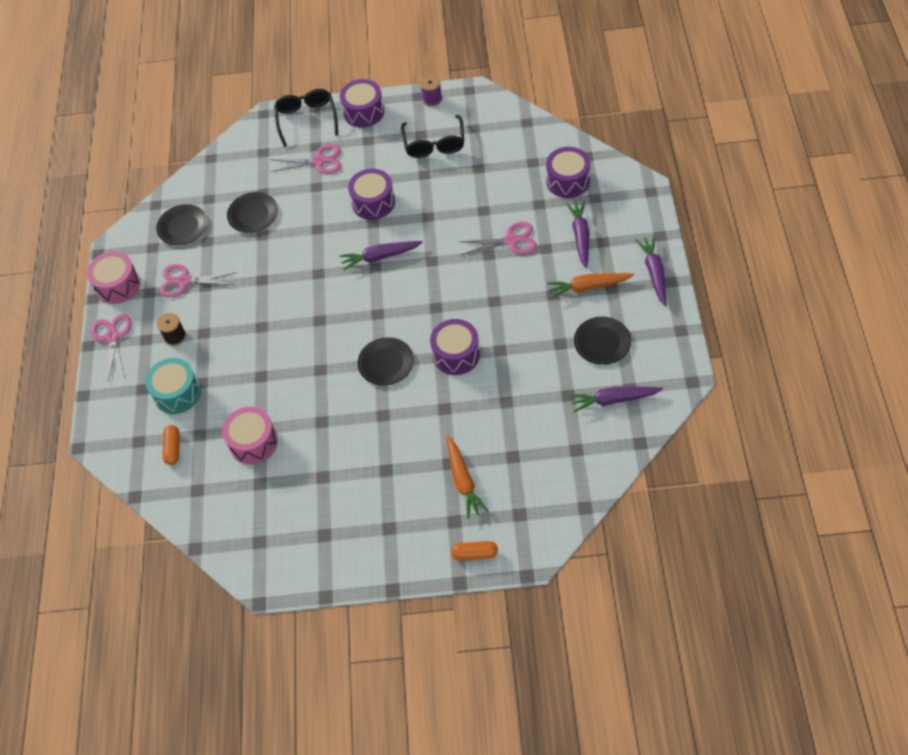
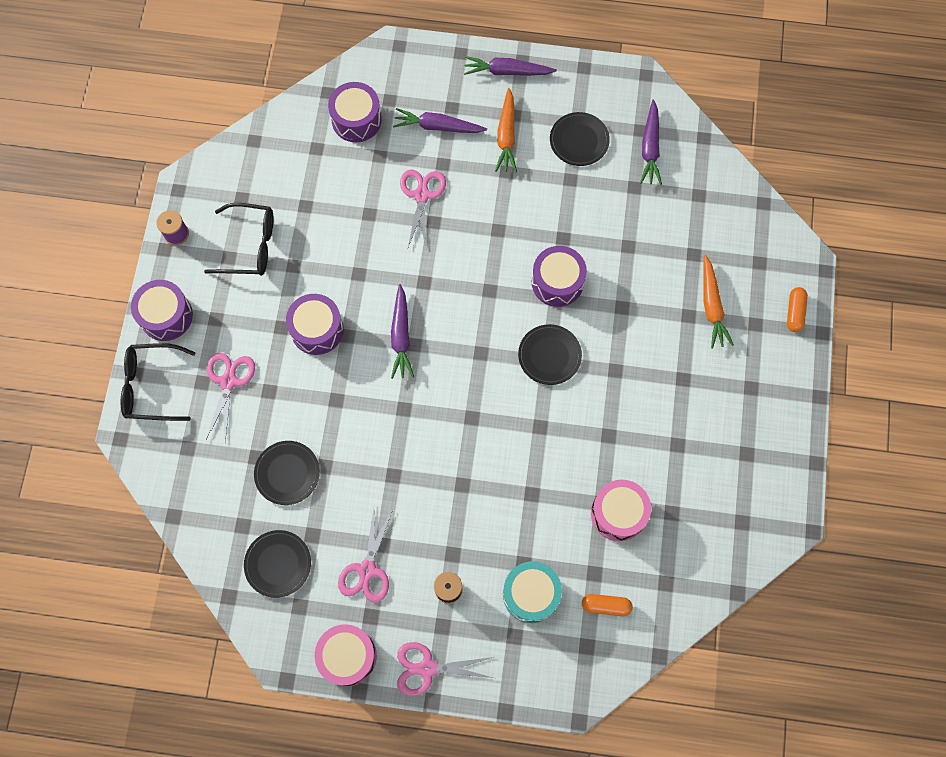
camera: 85 degrees left, 15 degrees up
orange carrot [446,435,488,519] -> orange carrot turned 90 degrees clockwise [703,255,734,348]

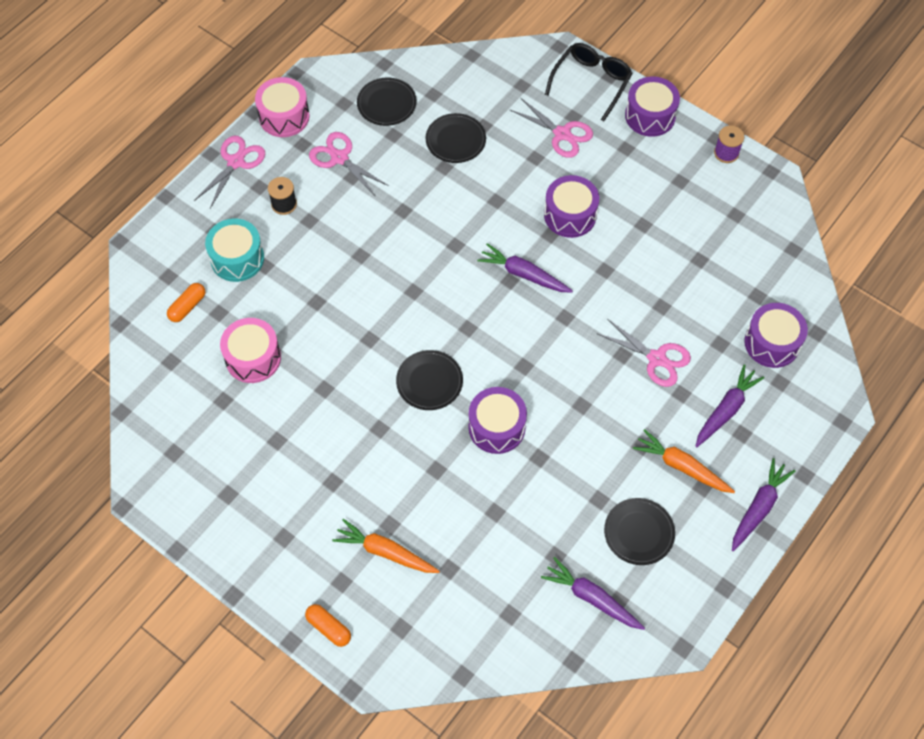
camera: 120 degrees right, 10 degrees down
black glasses [204,203,273,276] -> none

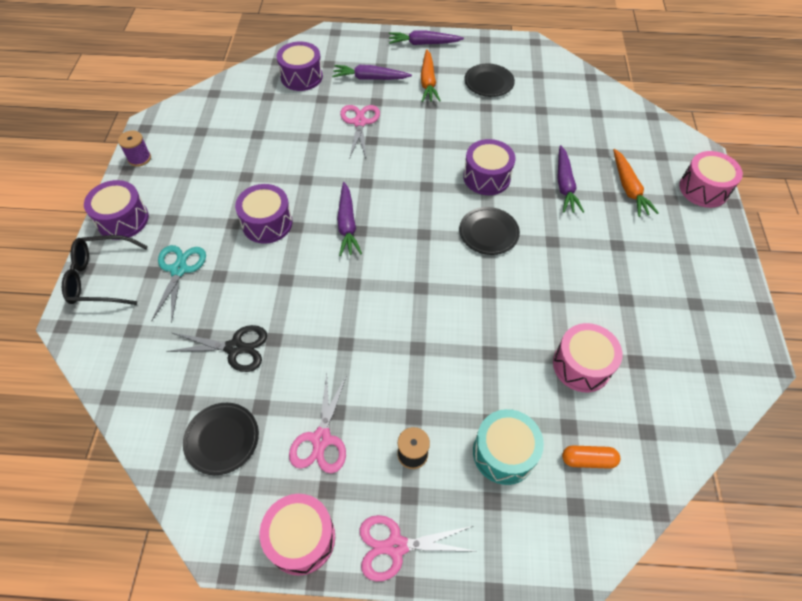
camera: 125 degrees left, 5 degrees down
orange capsule [305,604,351,647] -> pink drum [679,151,743,208]
black plate [426,113,486,163] -> black scissors [166,325,267,372]
pink scissors [510,98,593,158] -> turquoise scissors [151,245,206,323]
purple carrot [541,557,645,630] -> purple carrot moved to [557,145,584,213]

